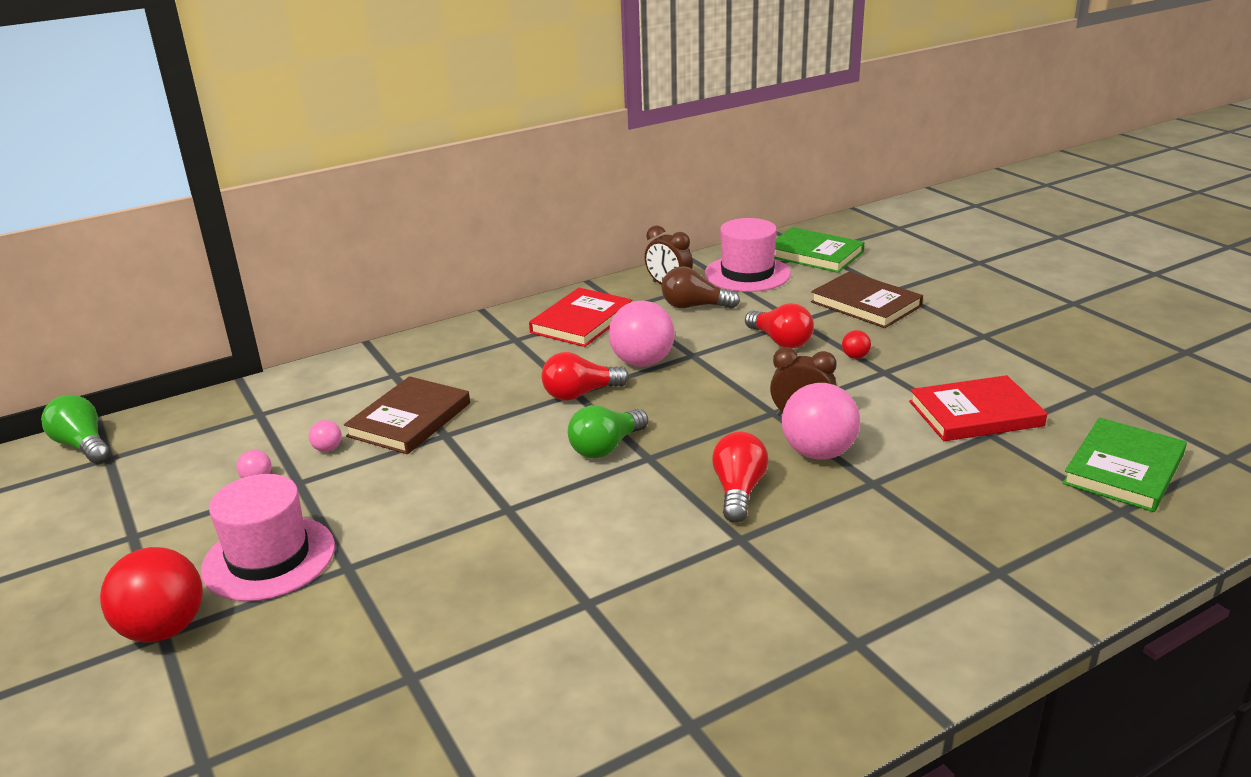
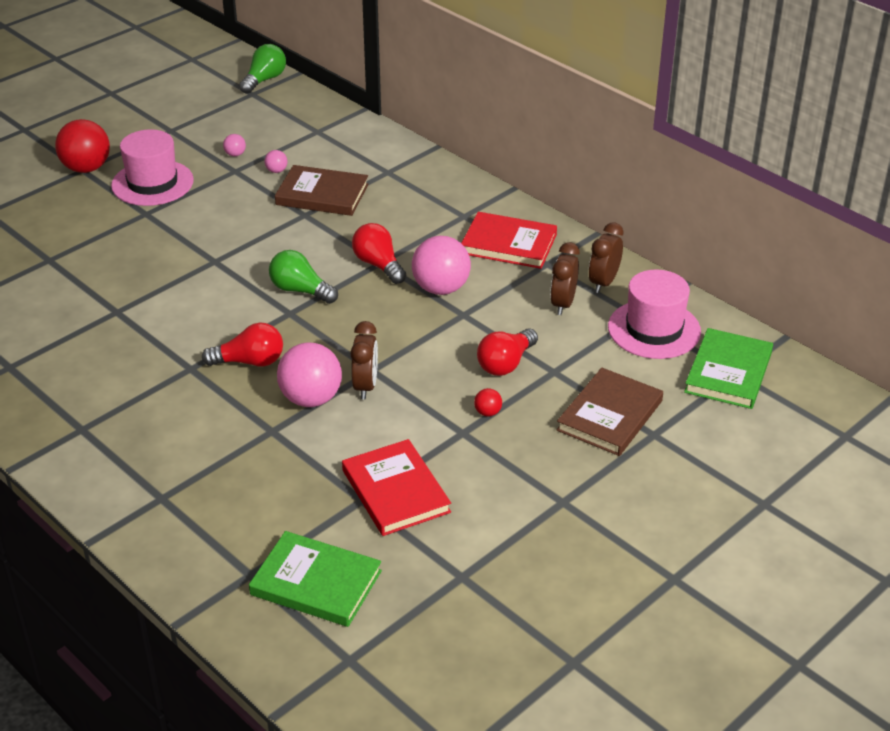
camera: 75 degrees right, 10 degrees up
brown light bulb [662,266,740,309] -> brown clock [550,242,580,315]

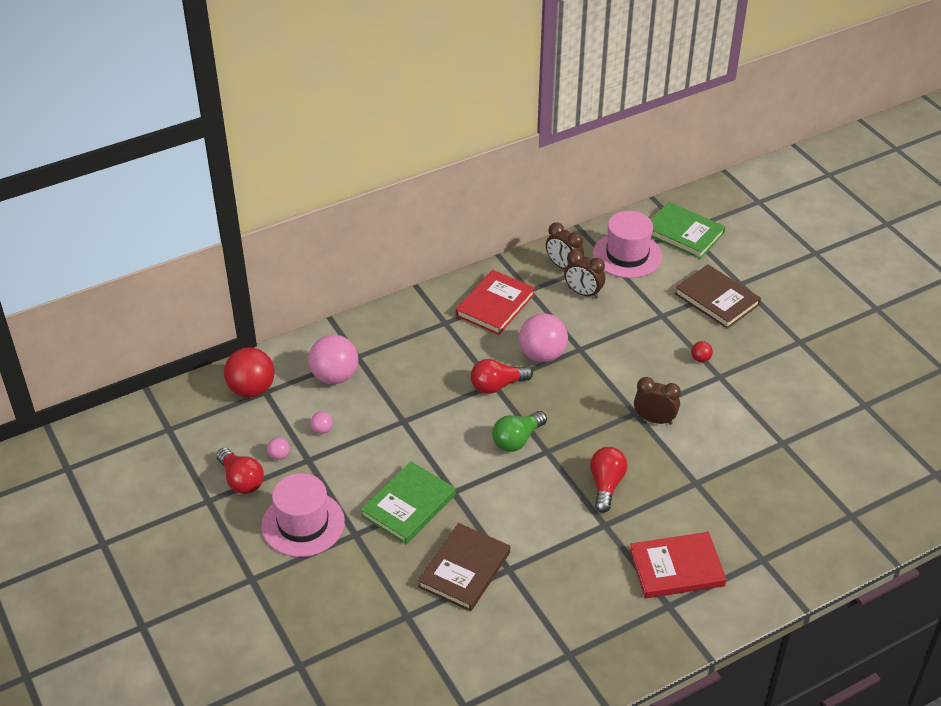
camera: 75 degrees left, 5 degrees up
red ball [55,119,110,173] -> red ball moved to [224,347,275,398]
green light bulb [239,44,286,94] -> none
green book [249,531,382,627] -> green book moved to [361,462,456,544]
brown book [275,165,369,216] -> brown book moved to [418,523,510,612]
pink ball [277,342,342,407] -> pink ball moved to [308,335,358,384]
red book [342,439,451,536] -> red book moved to [629,532,727,598]
red light bulb [477,328,538,376] -> red light bulb moved to [216,448,264,494]

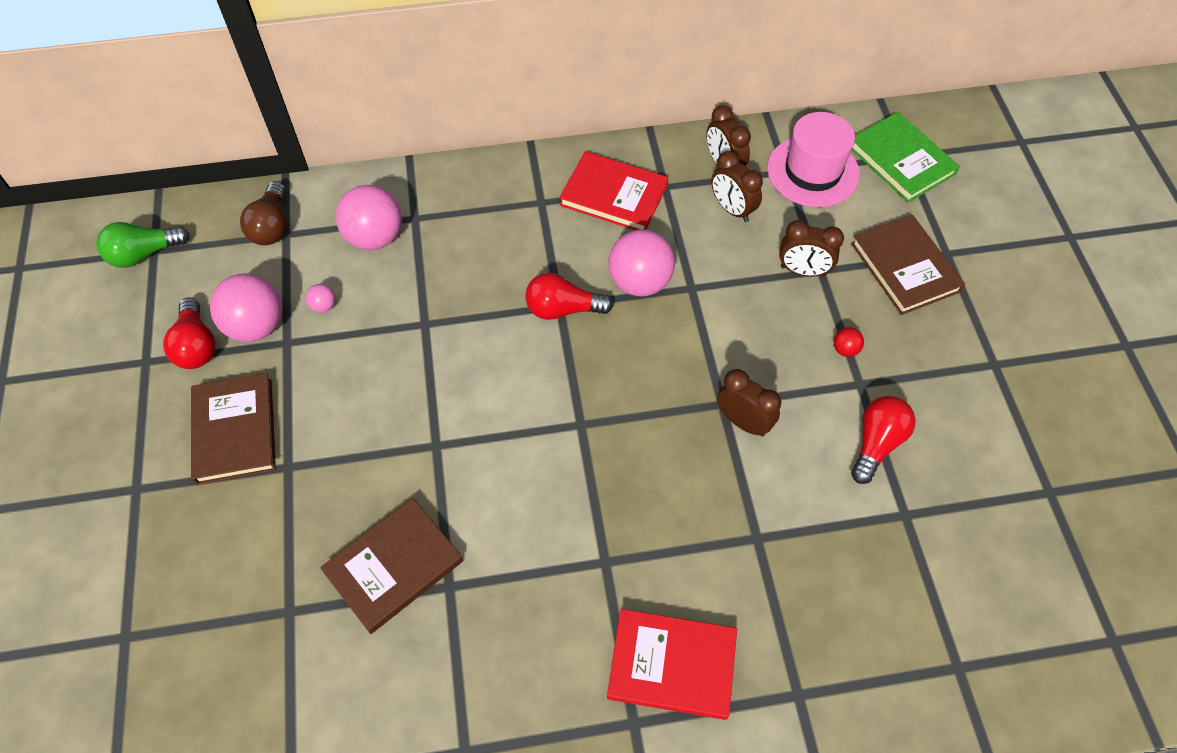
camera: 20 degrees right, 15 degrees up
red ball [224,347,275,398] -> brown light bulb [240,181,287,245]
pink hat [261,473,345,557] -> brown book [191,373,276,485]
pink ball [267,437,290,460] -> pink ball [210,273,282,342], size x2.31
green book [361,462,456,544] -> none
red book [456,270,535,335] -> red book turned 60 degrees clockwise [559,151,668,230]
green light bulb [492,411,547,452] -> green light bulb moved to [96,222,190,268]
red light bulb [590,447,627,513] -> red light bulb moved to [851,396,916,484]
none -> brown clock [779,220,844,277]

